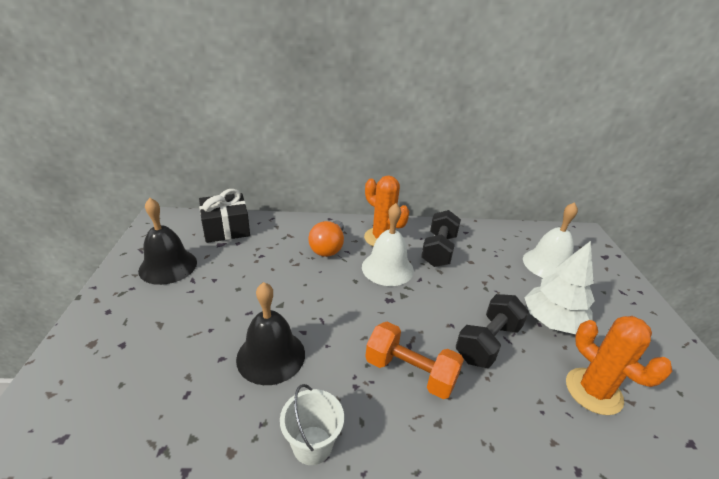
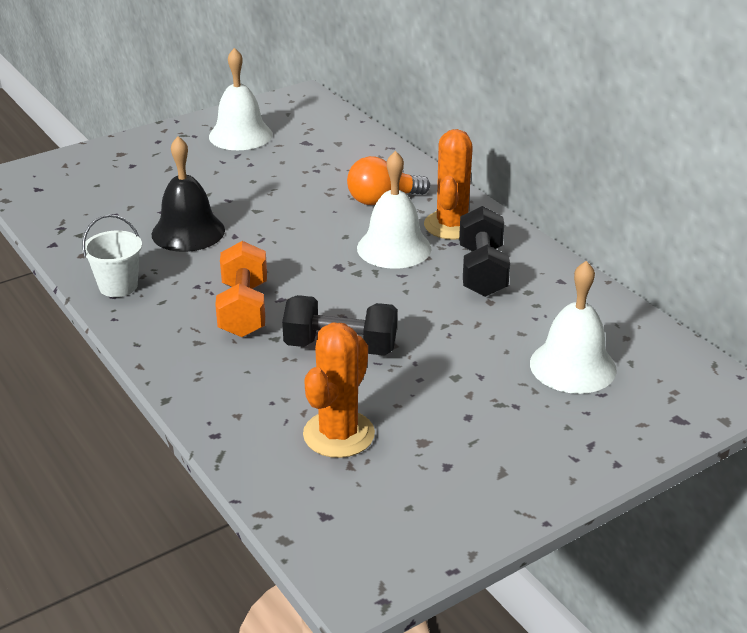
camera: 60 degrees right, 0 degrees up
black bell [138,198,197,285] -> white bell [209,48,273,150]
black gift [199,189,250,243] -> none
black dumbbell [421,210,461,267] -> black dumbbell turned 75 degrees counterclockwise [459,206,510,297]
white tree [525,241,595,334] -> none

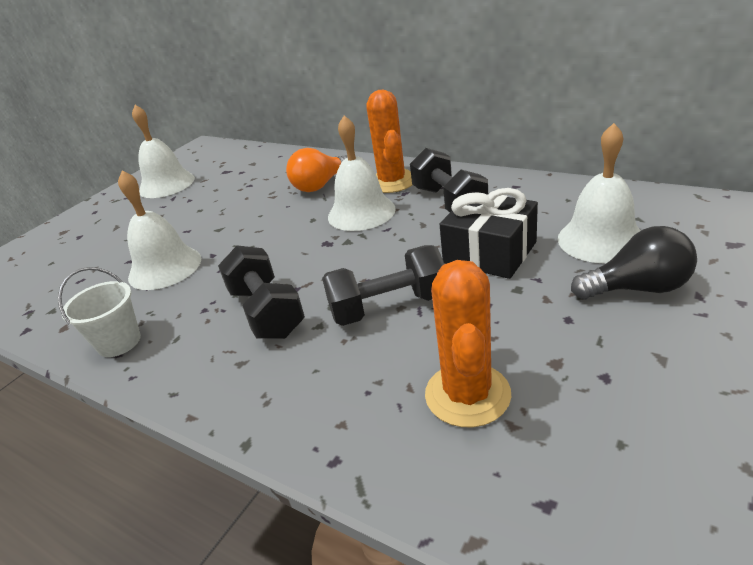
camera: 20 degrees left, 0 degrees up
black bell [152,136,225,252] -> white bell [118,171,201,290]
orange dumbbell [215,241,267,337] -> black dumbbell [218,245,305,339]
none -> black gift [440,188,538,279]
none -> black light bulb [571,226,697,299]

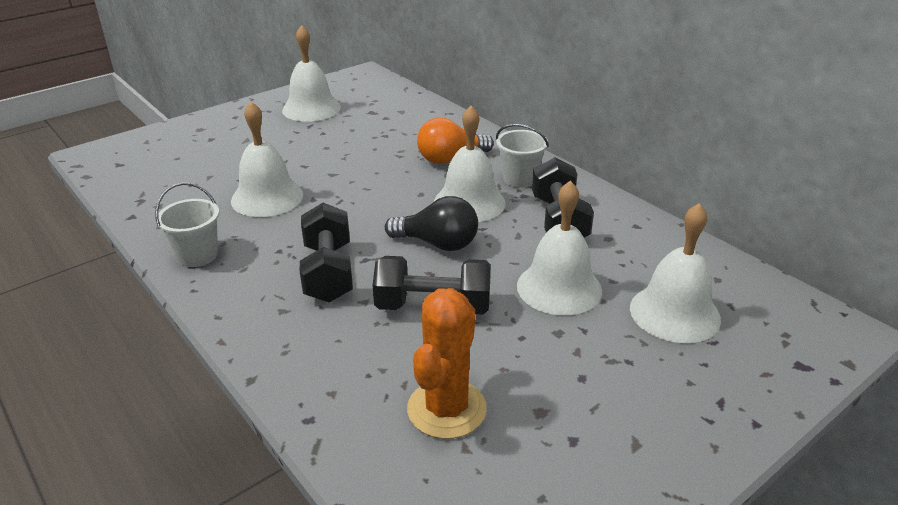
camera: 15 degrees right, 0 degrees up
orange cactus [366,89,413,193] -> white bucket [496,124,549,188]
black gift [440,188,538,279] -> white bell [517,181,602,315]
black light bulb [571,226,697,299] -> black light bulb moved to [385,196,478,251]

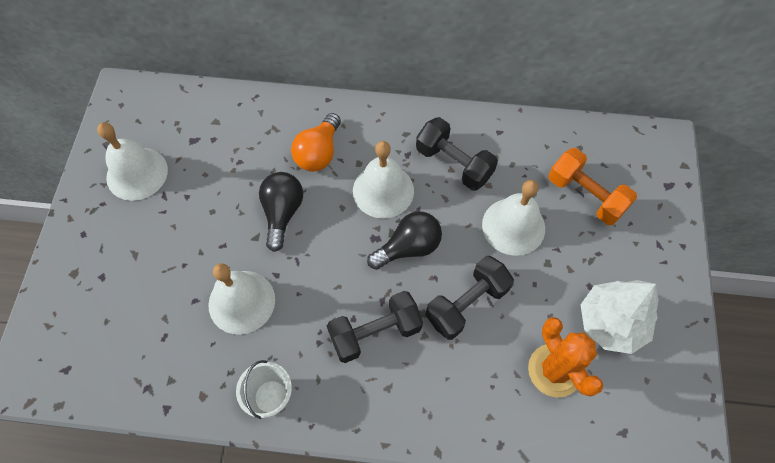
camera: 45 degrees left, 30 degrees up
black dumbbell [300,203,353,303] -> black dumbbell turned 60 degrees counterclockwise [327,291,423,363]
white bucket [496,124,549,188] -> none
white bell [630,203,721,343] -> orange dumbbell [548,148,637,225]
none -> black light bulb [259,172,303,252]
none -> white tree [581,280,659,354]

